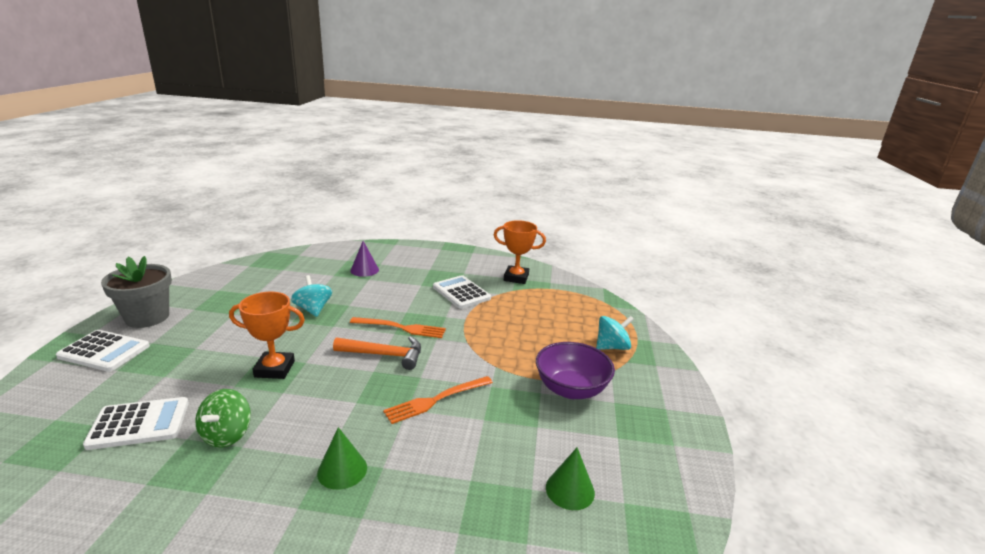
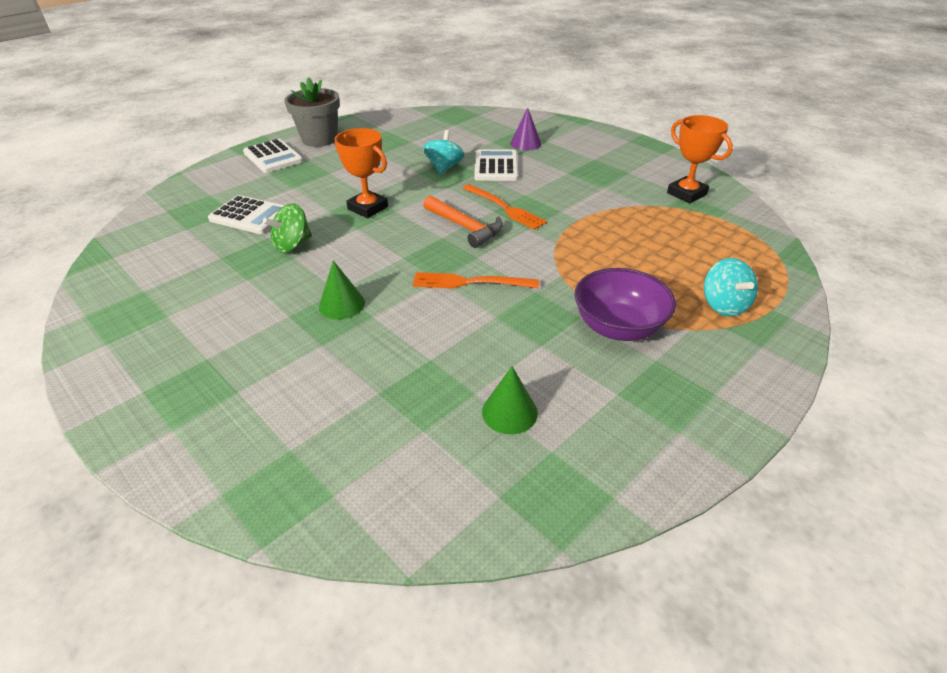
camera: 40 degrees right, 15 degrees up
white calculator [433,275,491,309] -> white calculator moved to [474,149,518,181]
turquoise spinning top [596,316,634,350] -> turquoise spinning top turned 60 degrees clockwise [704,258,758,316]

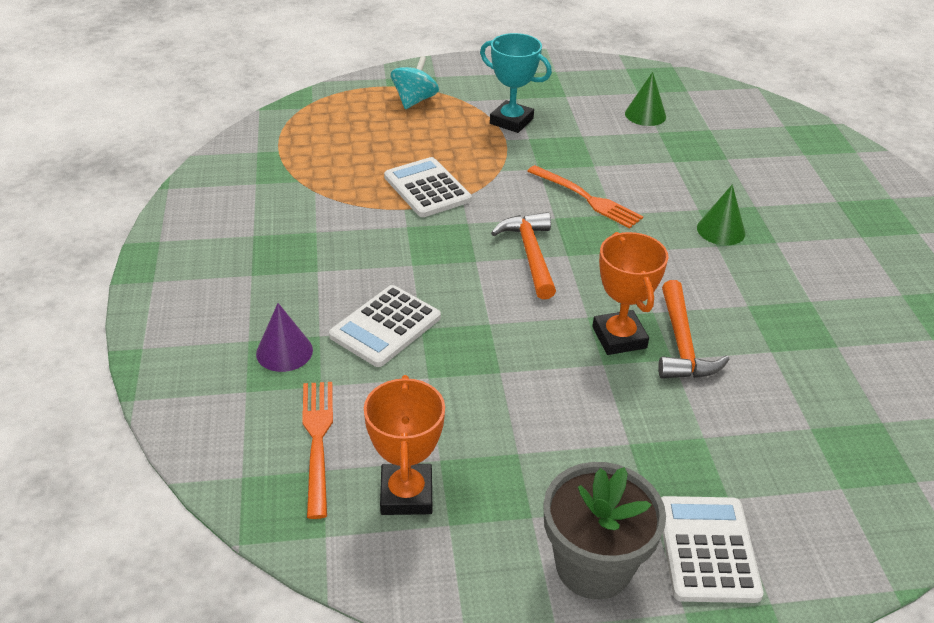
camera: 145 degrees left, 0 degrees up
white calculator [208,195,284,234] -> white calculator moved to [384,157,472,217]
green spinning top [263,203,312,253] -> none
turquoise spinning top [423,130,464,175] -> none
orange fork [463,184,547,230] -> orange fork moved to [302,382,333,519]
purple bowl [575,268,676,341] -> turquoise trophy [480,33,552,133]
orange trophy [667,115,733,203] -> orange trophy moved to [364,375,445,515]
none -> orange hammer [658,280,730,379]

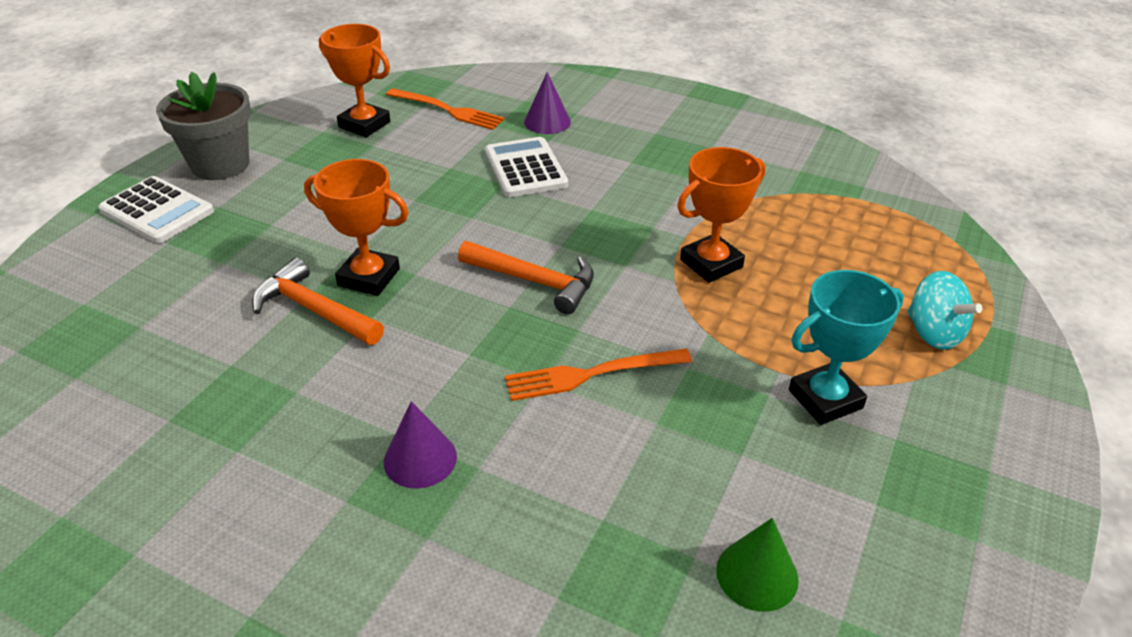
camera: 125 degrees right, 0 degrees up
white calculator [384,157,472,217] -> orange trophy [677,147,765,283]
green cone [697,184,745,245] -> purple cone [384,401,457,489]

